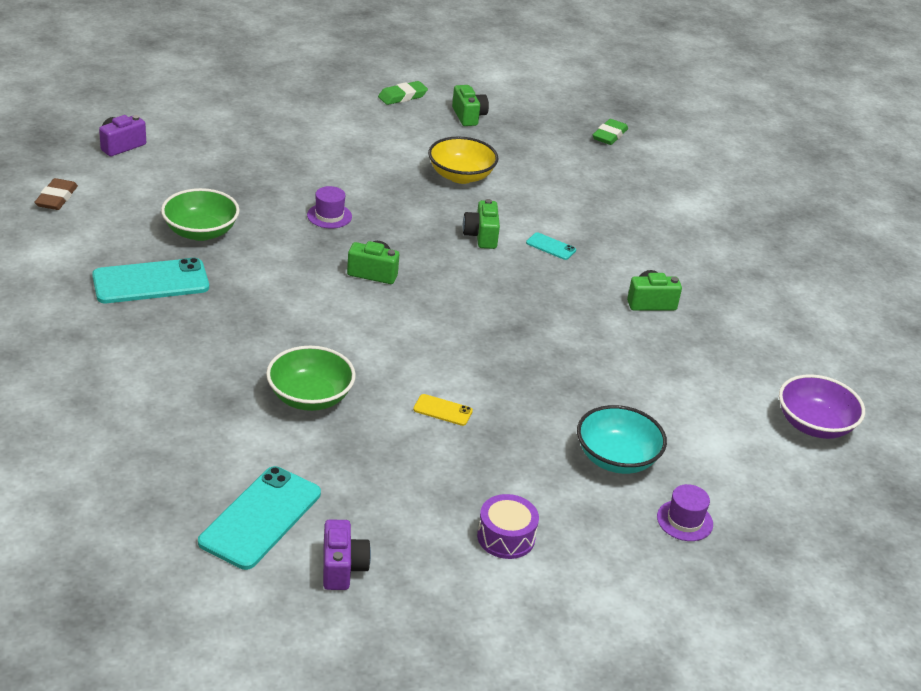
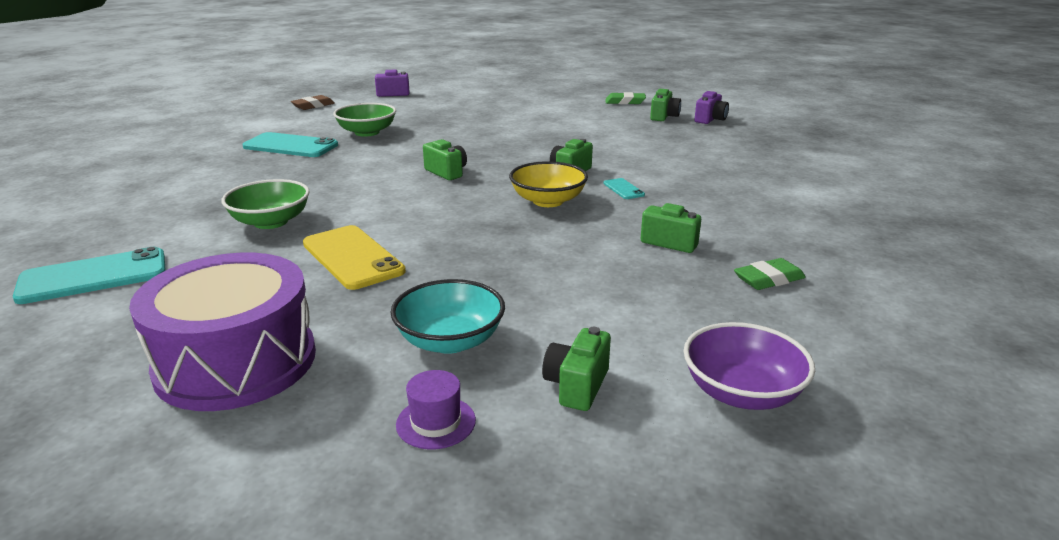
camera: 40 degrees right, 10 degrees down
purple hat [307,186,352,228] -> none
purple camera [323,520,371,590] -> purple camera moved to [694,91,729,124]
yellow phone [413,394,473,426] -> yellow phone [303,225,406,290], size x2.14
yellow bowl [428,137,499,184] -> yellow bowl moved to [509,161,588,207]
purple drum [477,494,539,559] -> purple drum [129,253,316,411], size x2.19
green eraser [593,119,628,145] -> green eraser moved to [734,258,806,290]
none -> green camera [542,327,611,411]

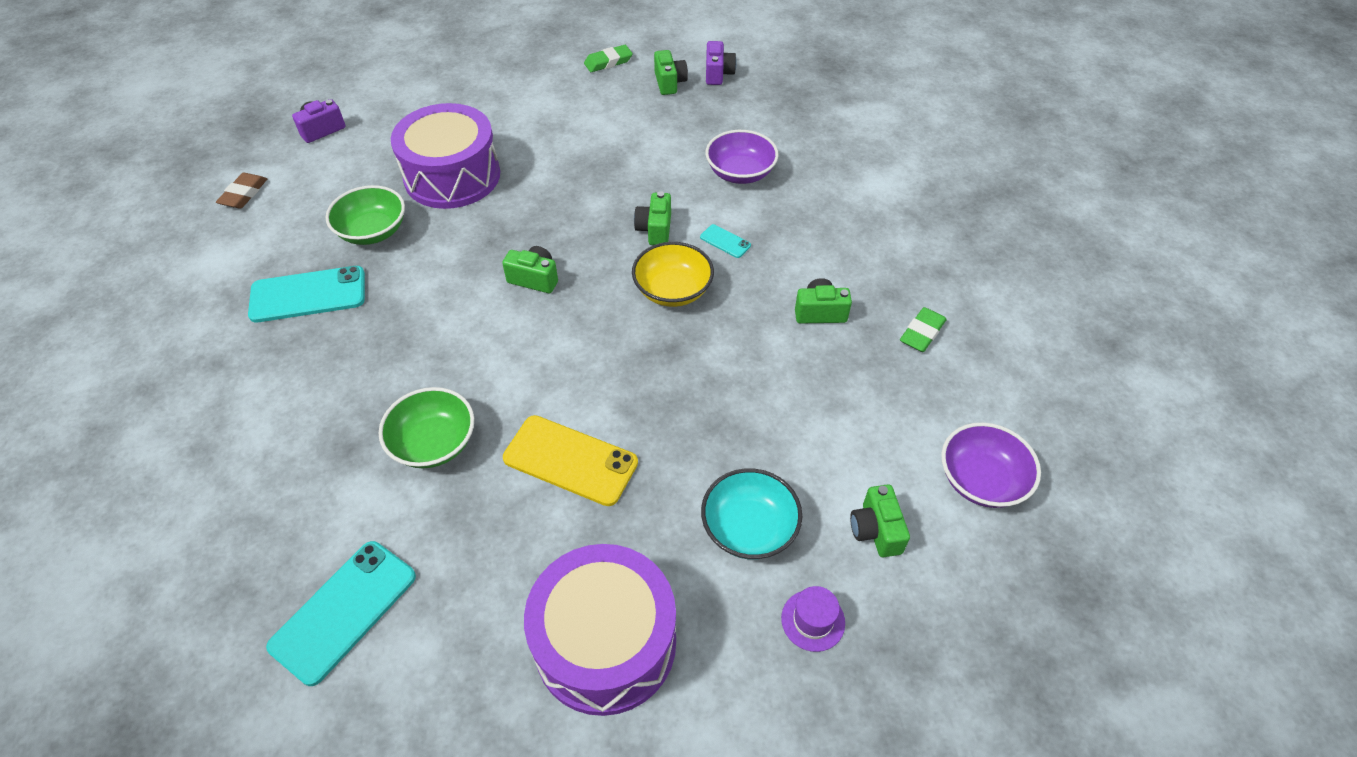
camera: 30 degrees left, 25 degrees up
none -> purple drum [391,103,500,209]
none -> purple bowl [705,130,778,184]

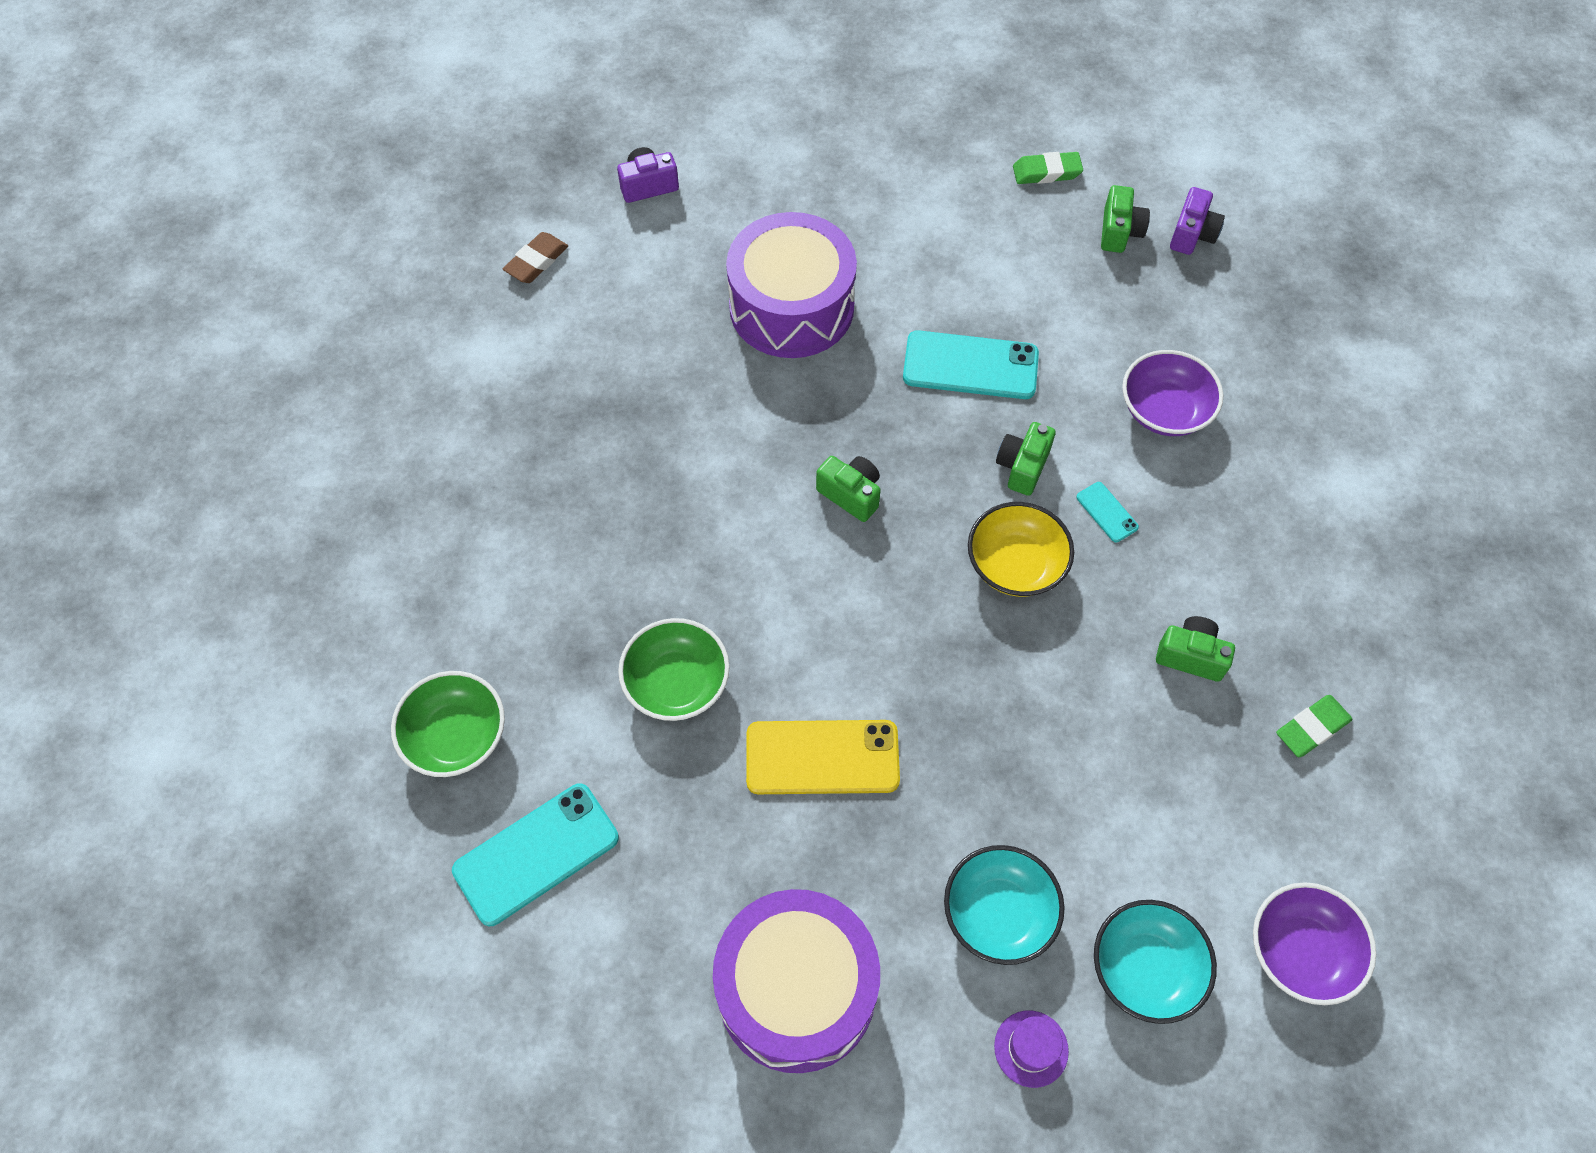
camera: 20 degrees right, 10 degrees up
turquoise phone [248,266,365,323] -> turquoise phone moved to [903,330,1039,399]
green bowl [325,185,405,245] -> green bowl moved to [391,671,505,777]
yellow phone [503,415,638,506] -> yellow phone turned 45 degrees counterclockwise [746,720,900,794]
green camera [850,484,910,557] -> turquoise bowl [1094,900,1217,1024]

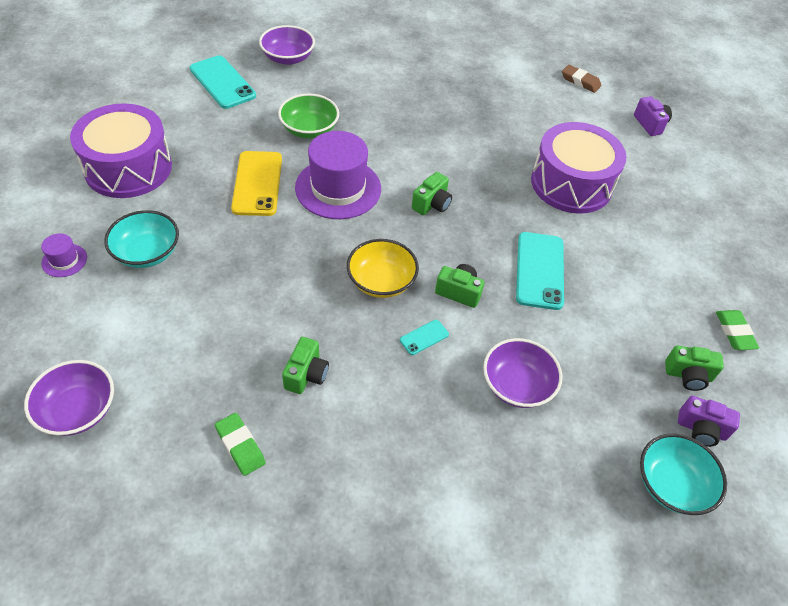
camera: 85 degrees right, 10 degrees down
green bowl [391,671,505,777] -> purple bowl [259,25,315,65]
turquoise bowl [1094,900,1217,1024] -> turquoise bowl moved to [640,434,727,515]
none -> purple hat [295,131,381,219]

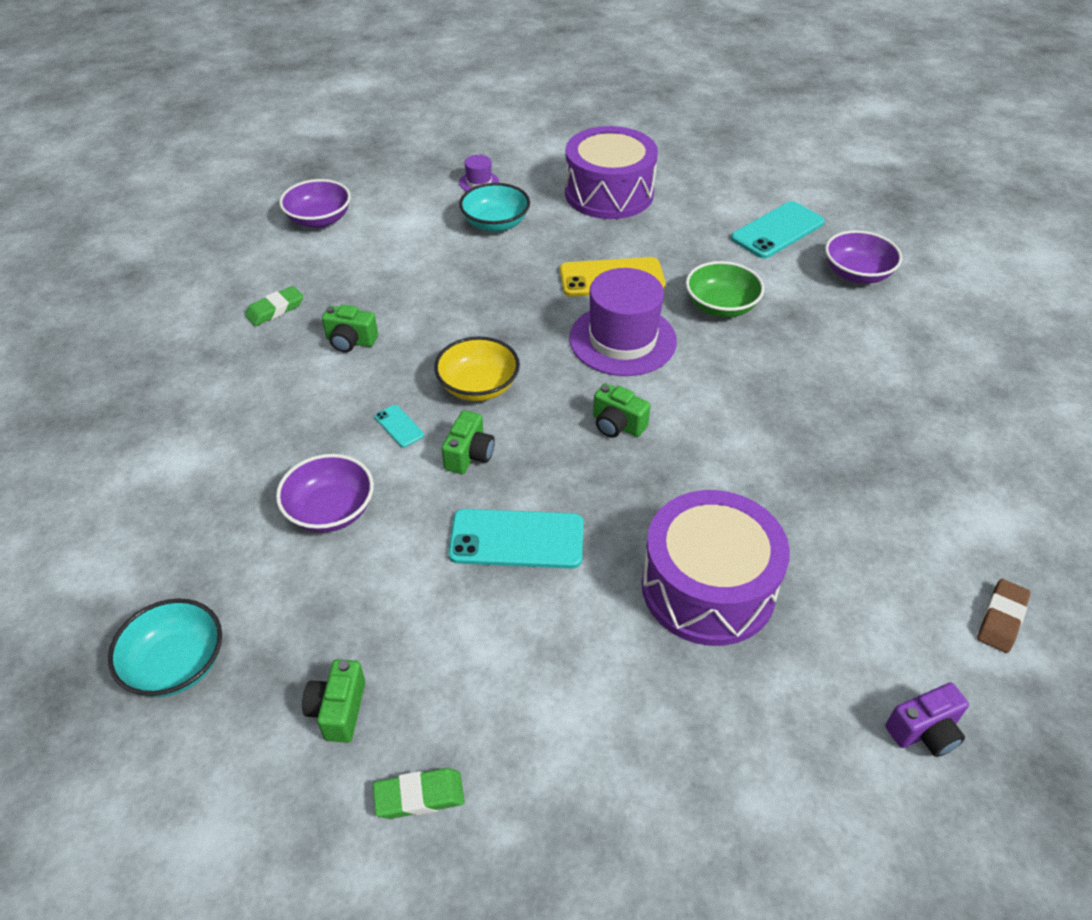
camera: 90 degrees right, 5 degrees down
purple camera [678,396,740,447] -> none

